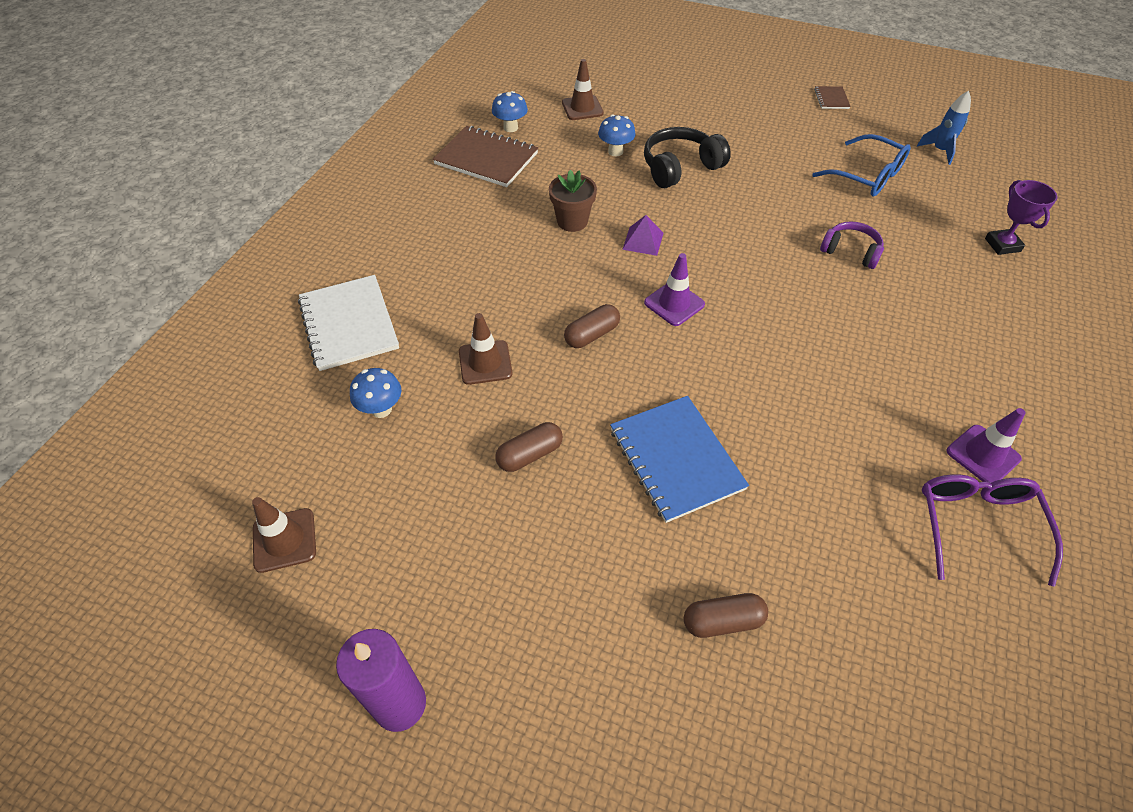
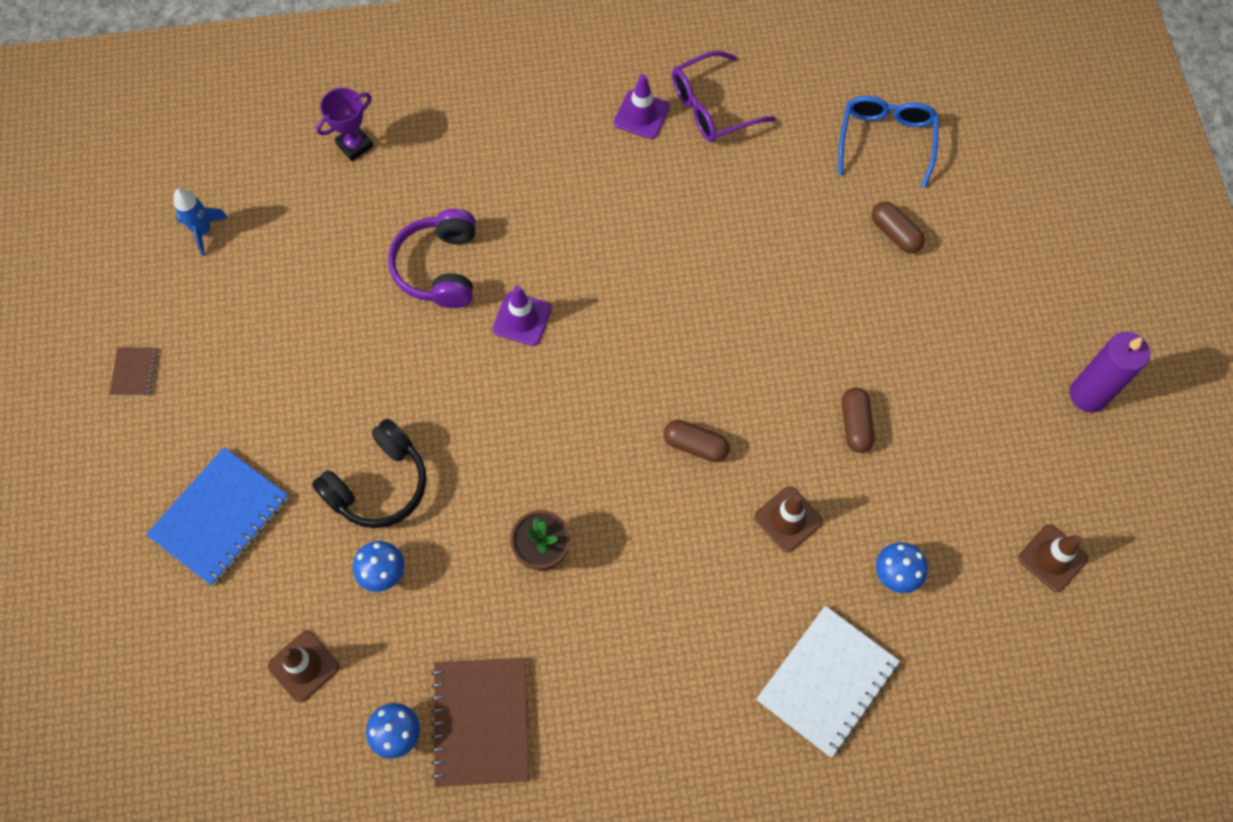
camera: 120 degrees left, 15 degrees up
brown capsule [495,422,563,472] -> brown capsule turned 60 degrees clockwise [842,387,875,453]
blue notebook [610,396,749,523] -> blue notebook moved to [146,447,289,586]
purple pyramid [622,215,664,256] -> none
black headphones [644,127,731,188] -> black headphones turned 75 degrees counterclockwise [312,419,427,528]
purple traffic cone [644,253,705,326] -> purple traffic cone moved to [493,285,552,346]
blue glasses [812,134,911,197] -> blue glasses moved to [838,96,939,188]
brown notebook [814,86,851,109] -> brown notebook turned 60 degrees counterclockwise [109,347,158,396]
purple headphones [820,221,884,269] -> purple headphones [388,209,476,308], size x1.52

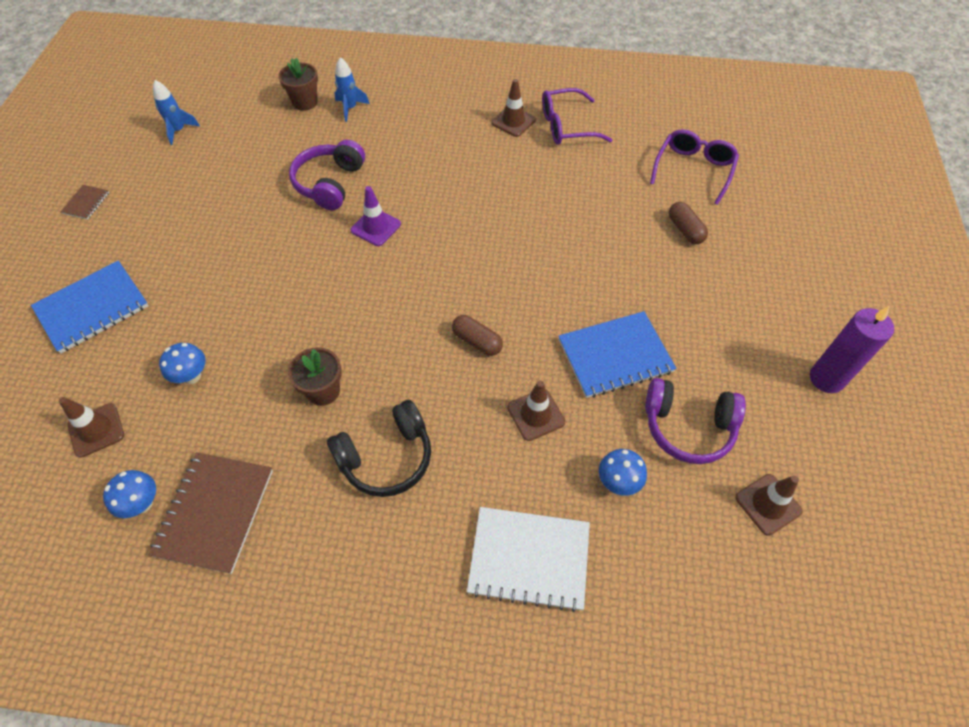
camera: 15 degrees right, 10 degrees down
black headphones [312,419,427,528] -> black headphones moved to [327,400,431,497]
purple trophy [316,88,373,161] -> brown flower pot [278,58,318,111]
purple traffic cone [614,74,670,139] -> brown traffic cone [491,79,536,137]
white notebook [756,606,900,758] -> white notebook turned 45 degrees clockwise [467,507,590,612]
blue glasses [838,96,939,188] -> purple glasses [650,129,739,205]
brown capsule [842,387,875,453] -> blue notebook [558,311,676,398]
none -> blue rocket [335,57,370,122]
none -> purple headphones [645,378,746,464]

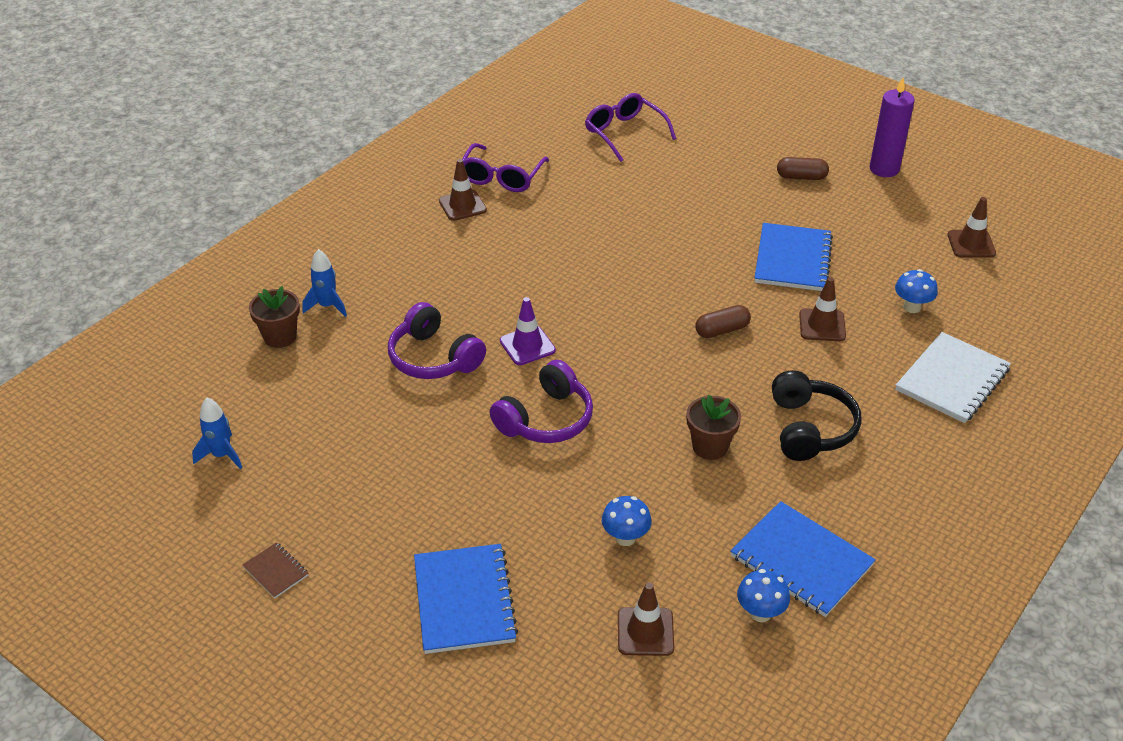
camera: 60 degrees left, 15 degrees down
brown notebook [149,452,273,574] -> blue notebook [730,501,876,617]
purple headphones [645,378,746,464] -> purple headphones moved to [490,360,593,443]
brown capsule [669,202,708,244] -> brown capsule moved to [777,157,829,180]

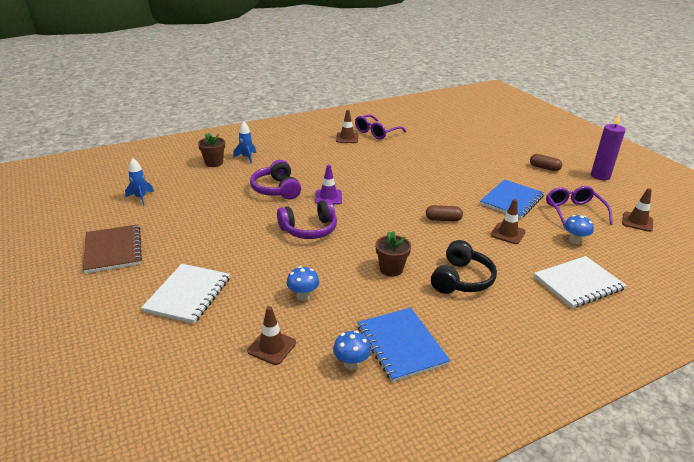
camera: 25 degrees right, 10 degrees down
brown notebook [242,542,309,599] -> brown notebook [83,224,142,273], size x2.11
blue notebook [414,544,518,654] -> white notebook [141,264,230,324]
purple glasses [585,93,676,162] -> purple glasses moved to [546,186,613,226]

